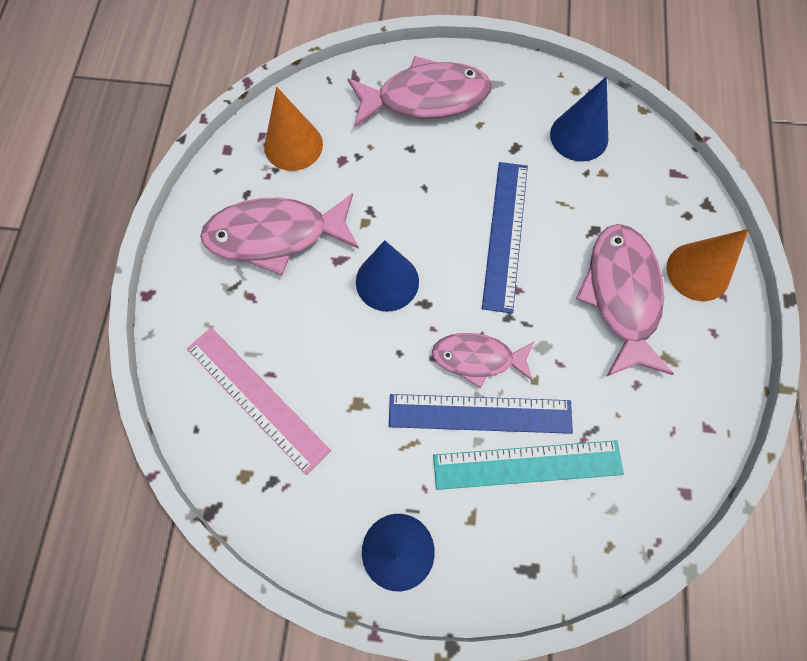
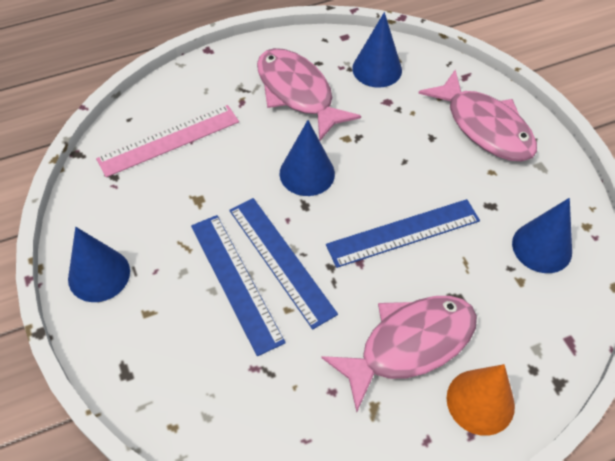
camera: 60 degrees right, 15 degrees down
pink ruler [187,327,331,475] -> pink ruler turned 45 degrees clockwise [96,105,239,177]
orange cone [264,87,323,171] -> blue cone [352,12,402,88]
pink fish [432,333,534,389] -> blue ruler [229,198,338,330]
turquoise ruler [433,440,624,490] -> none

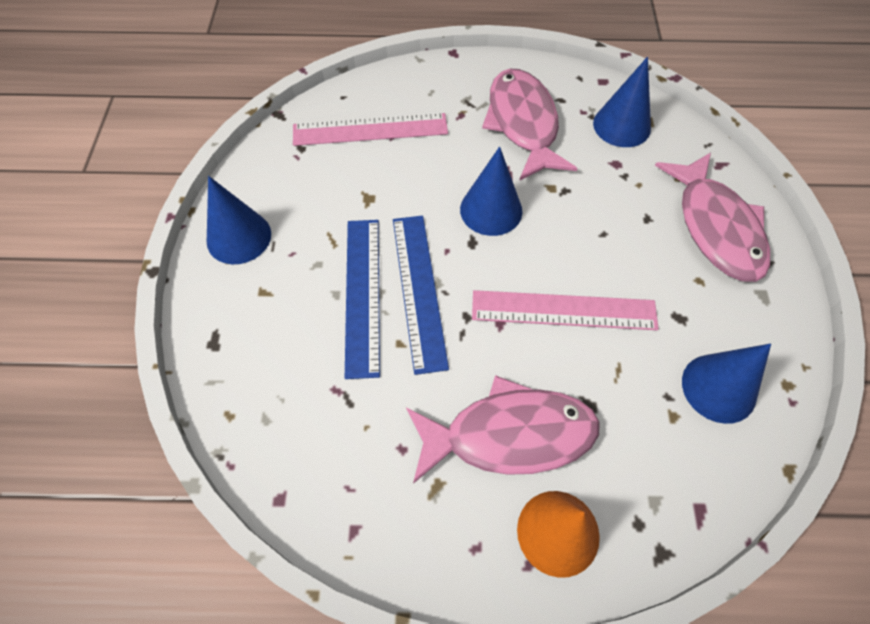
camera: 25 degrees right, 5 degrees up
blue ruler [326,199,480,268] -> pink ruler [472,290,659,330]

